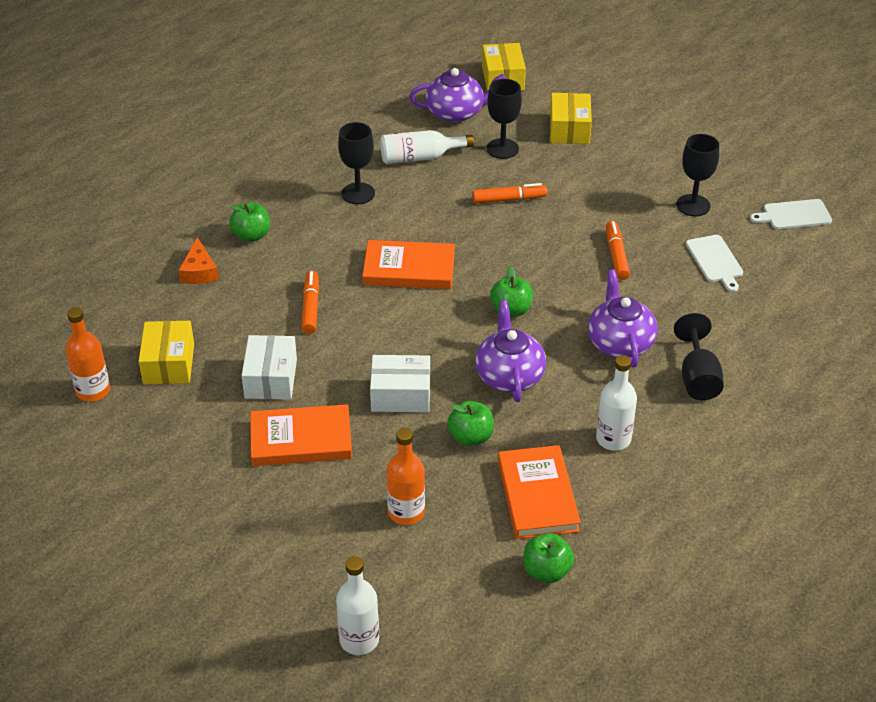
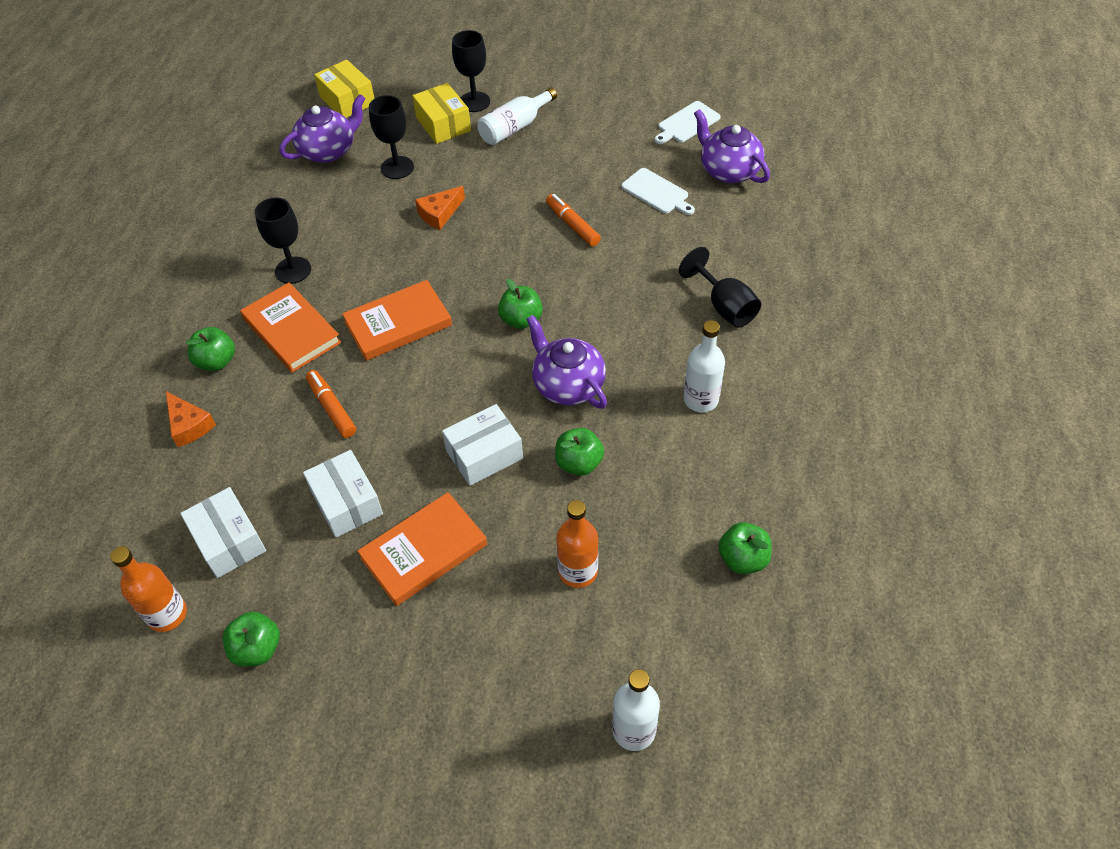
camera: 30 degrees left, 10 degrees up
yellow box [139,321,194,384] -> white box [180,487,266,578]
white bottle [380,130,474,164] -> white bottle moved to [477,87,557,145]
orange marker [472,183,547,204] -> orange cheese [415,186,465,230]
orange book [498,445,581,539] -> orange book moved to [240,282,341,373]
purple teapot [588,269,658,367] -> purple teapot moved to [694,109,770,183]
black goblet [676,134,719,217] -> black goblet moved to [452,30,490,112]
none -> green apple [223,611,280,666]

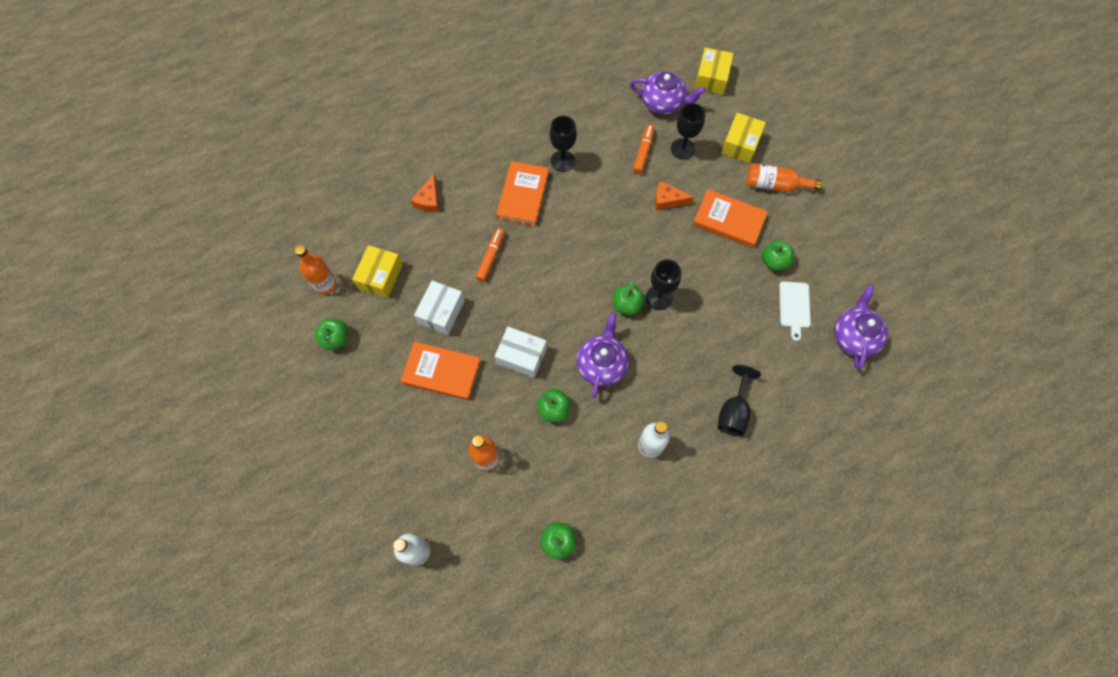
camera: 50 degrees right, 15 degrees up
white box [180,487,266,578] -> yellow box [352,245,403,298]
green apple [186,327,235,371] -> green apple moved to [762,240,794,271]
orange book [342,280,452,361] -> orange book moved to [693,189,768,248]
black goblet [452,30,490,112] -> black goblet moved to [646,259,681,310]
white bottle [477,87,557,145] -> orange bottle [746,163,822,192]
orange marker [546,194,601,246] -> orange marker moved to [633,125,655,174]
white cutting board [654,101,721,144] -> none

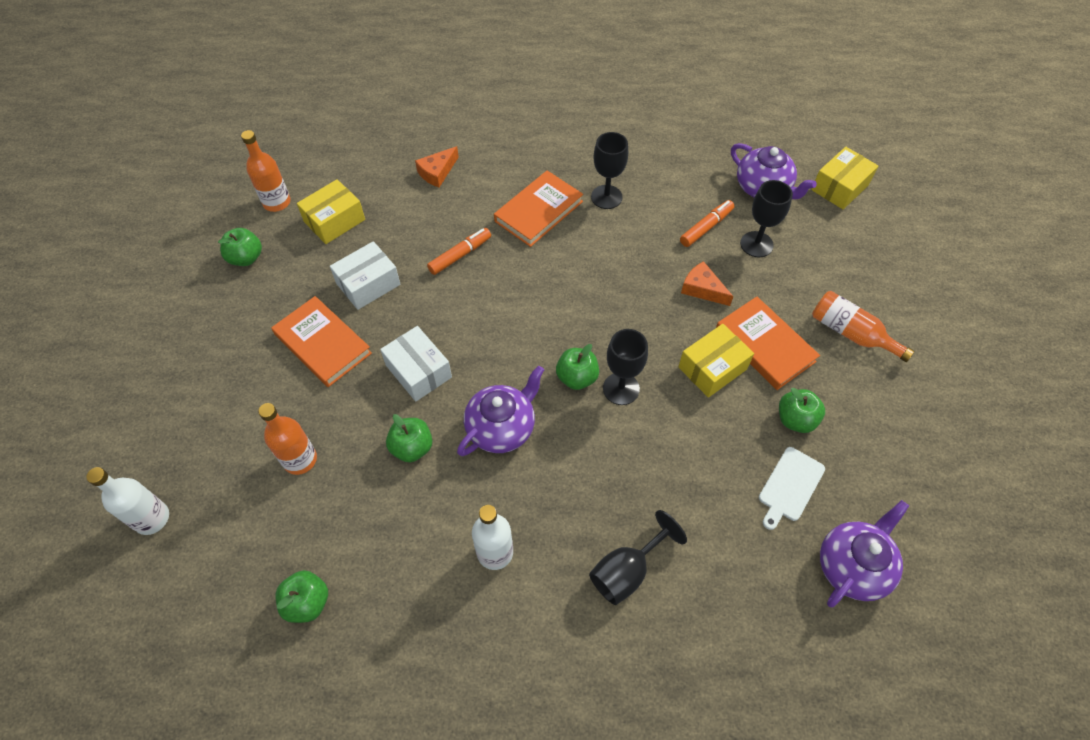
camera: 30 degrees right, 10 degrees down
yellow box [721,113,766,163] -> yellow box moved to [678,324,754,398]

